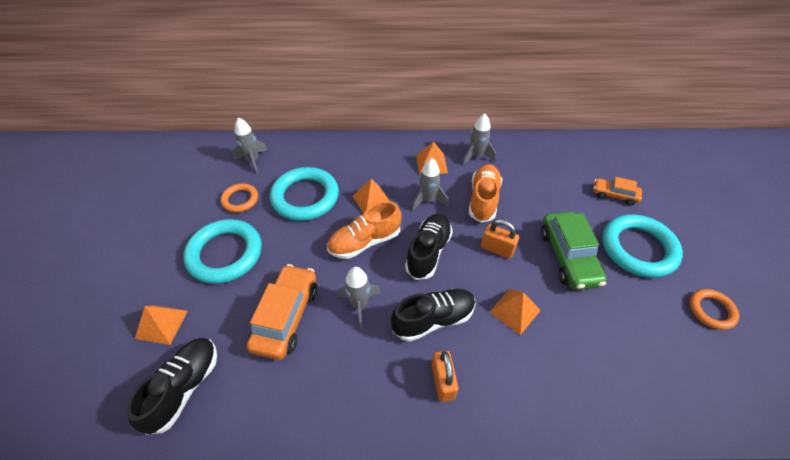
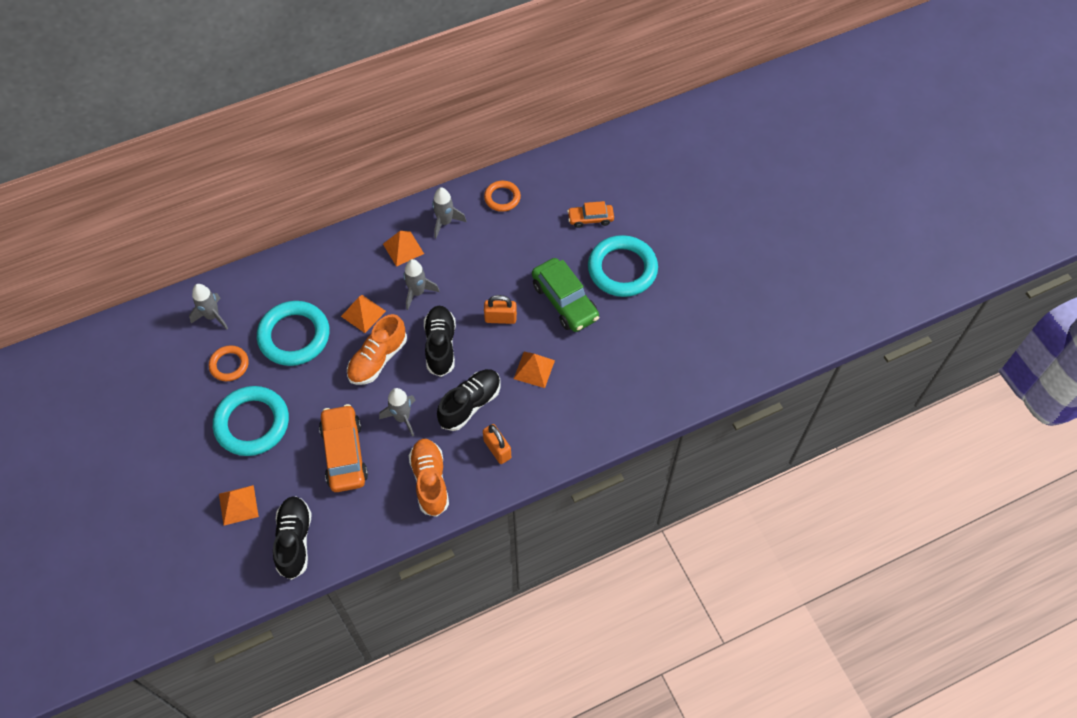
camera: 25 degrees left, 10 degrees up
orange shoe [469,164,502,223] -> orange shoe moved to [409,439,449,517]
orange ring [689,289,739,330] -> orange ring moved to [484,181,521,212]

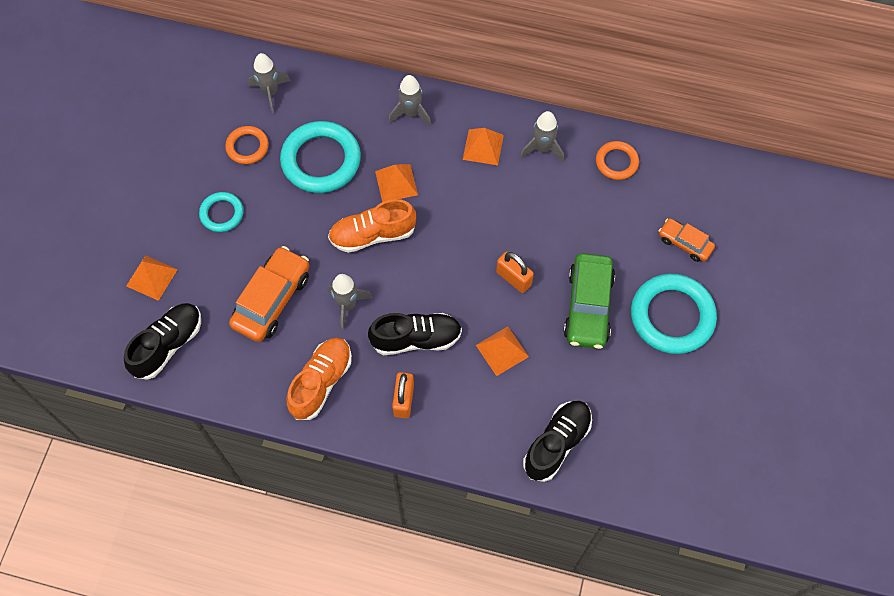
camera: 40 degrees right, 5 degrees up
turquoise ring [213,386,289,456] -> turquoise ring [199,192,244,232], size x0.54
grey rocket [403,259,440,310] -> grey rocket moved to [388,75,431,127]
black shoe [424,306,456,377] -> black shoe moved to [523,401,592,482]

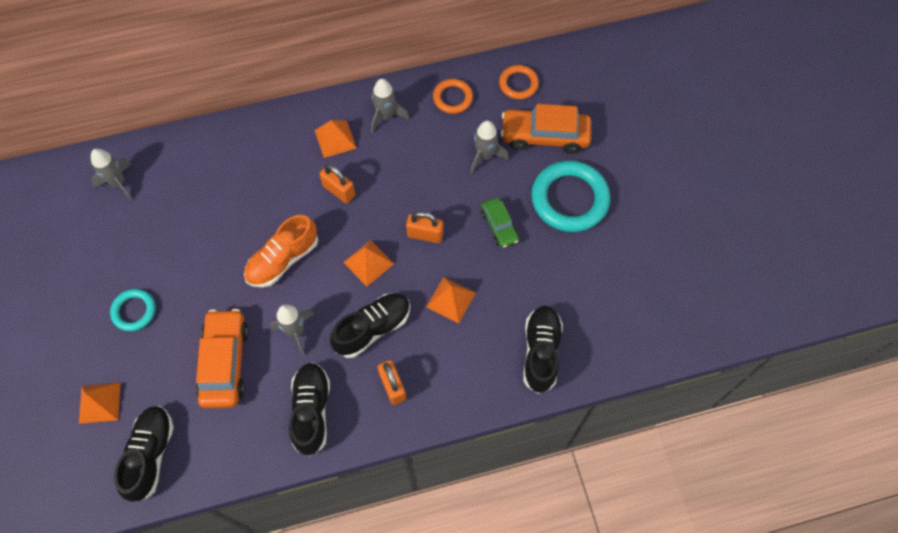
camera: 30 degrees left, 0 degrees up
orange ring [225,126,269,164] -> orange ring moved to [499,65,539,100]
turquoise ring [280,121,361,193] -> none
orange shoe [287,338,352,420] -> black shoe [289,362,330,456]
orange pyramid [375,164,418,202] -> orange pyramid moved to [343,240,394,286]
grey rocket [388,75,431,127] -> grey rocket moved to [470,120,509,174]
green car [563,253,615,349] -> green car [481,198,519,248], size x0.57
orange car [659,218,715,262] -> orange car [501,104,591,154], size x1.75
none -> orange padlock [319,164,355,204]

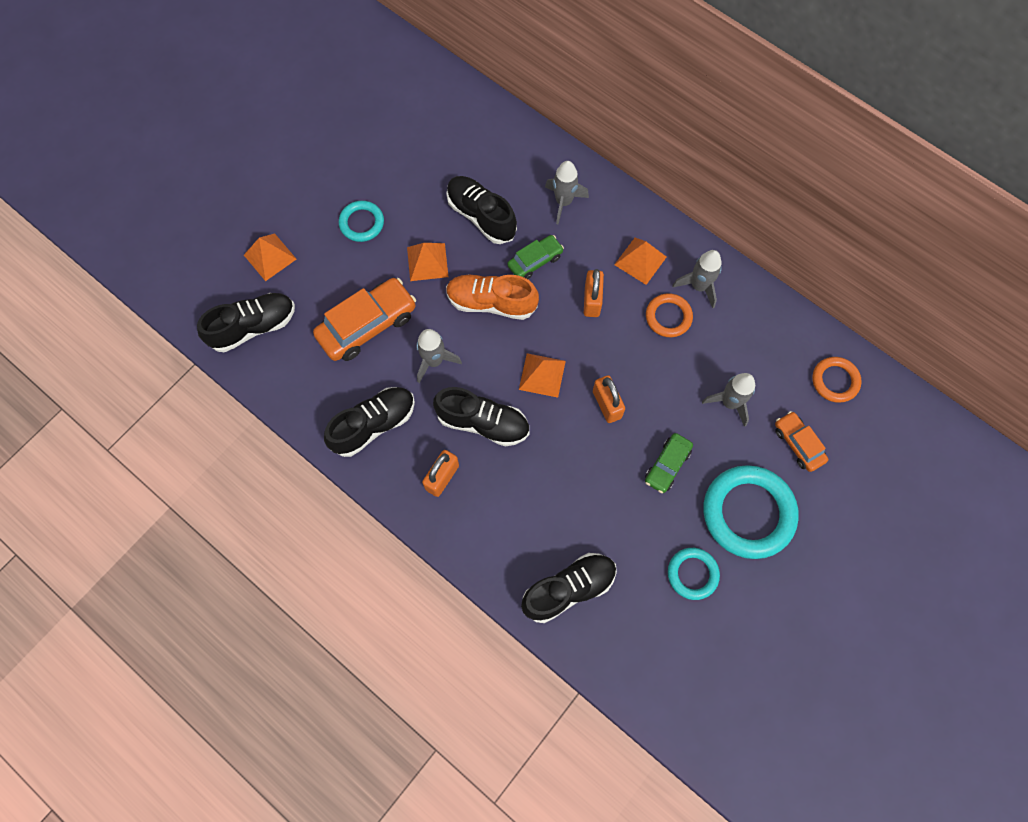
camera: 55 degrees right, 5 degrees up
grey rocket [91,148,132,201] -> grey rocket moved to [545,161,589,224]
orange pyramid [426,277,476,323] -> orange pyramid moved to [407,243,448,281]
orange ring [433,79,473,114] -> orange ring moved to [646,293,693,337]
orange car [501,104,591,154] -> orange car [775,411,828,472], size x0.57
none -> black shoe [446,176,517,244]
none -> green car [507,235,564,279]
none -> turquoise ring [668,548,720,600]

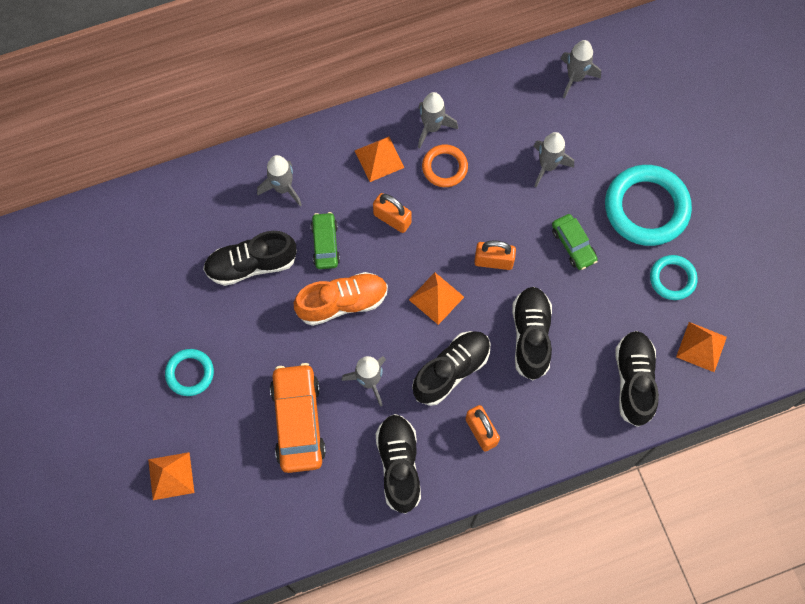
camera: 60 degrees left, 0 degrees up
black shoe [197,293,295,352] -> black shoe moved to [512,287,552,381]
orange pyramid [407,243,448,281] -> orange pyramid moved to [676,322,727,372]
orange shoe [446,275,539,320] -> orange shoe turned 150 degrees counterclockwise [294,272,388,326]
orange car [775,411,828,472] -> none
orange ring [812,357,862,403] -> grey rocket [561,40,601,98]

